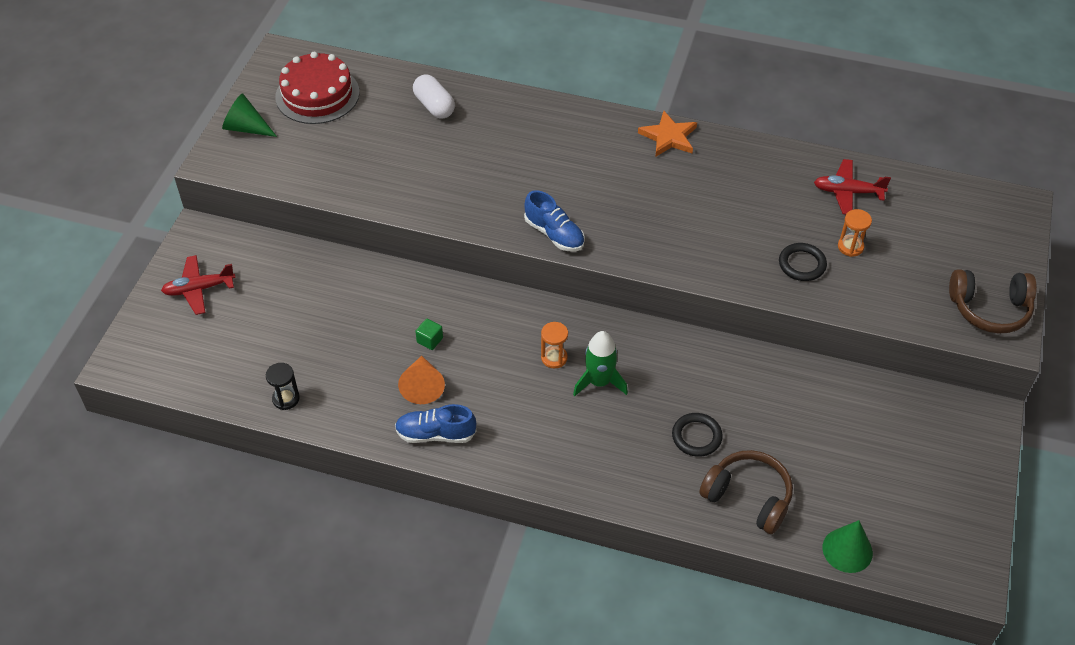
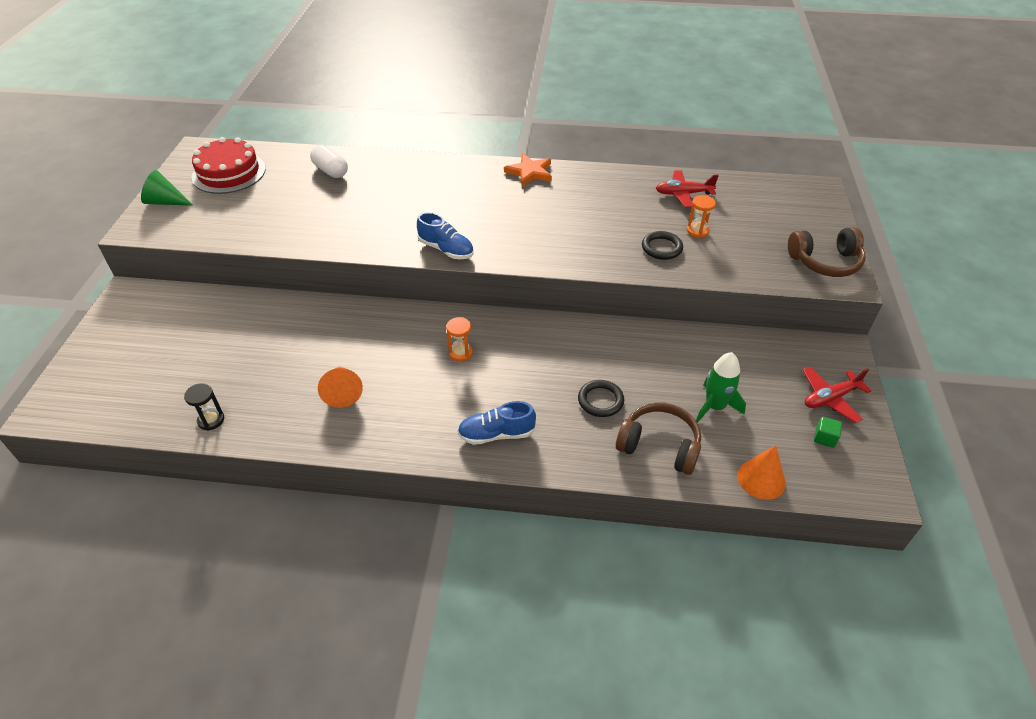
camera: 10 degrees left, 5 degrees down
red plane [161,255,236,315] -> red plane moved to [803,367,871,423]
blue shoe [395,404,476,443] -> blue shoe moved to [457,401,536,445]
green cube [415,319,443,350] -> green cube moved to [814,417,842,448]
green rocket [573,331,628,396] -> green rocket moved to [696,352,746,423]
green cone [822,520,873,573] -> orange cone [737,445,786,500]

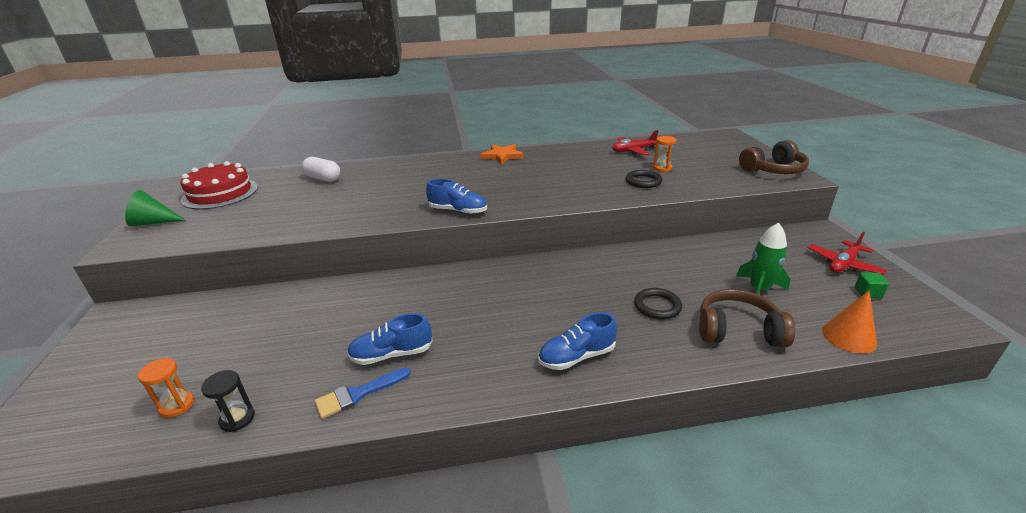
camera: 15 degrees left, 15 degrees down
orange cone [318,366,363,408] -> blue shoe [347,313,433,365]
orange hourglass [446,317,473,362] -> orange hourglass moved to [138,358,194,418]
none -> blue brush [315,368,411,419]

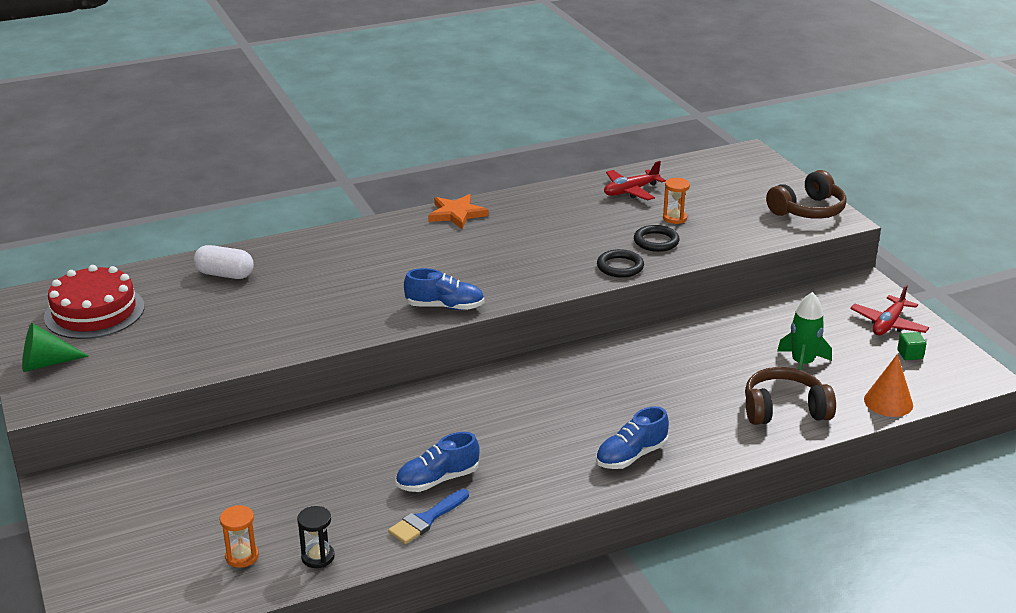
camera: 15 degrees left, 0 degrees up
black ring [634,288,682,320] -> black ring moved to [597,249,644,278]

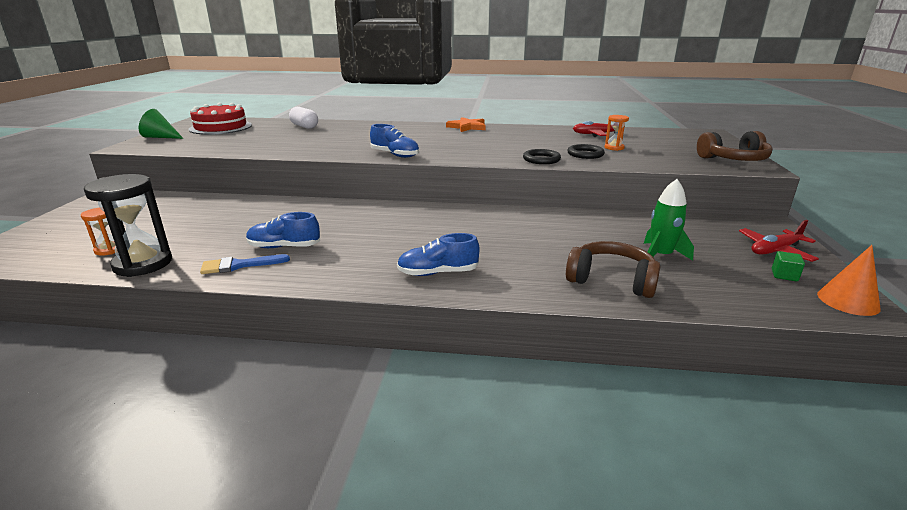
camera: 30 degrees right, 5 degrees down
black hourglass [297,506,335,568] -> black hourglass [84,174,172,277], size x1.97
orange cone [864,354,913,417] -> orange cone moved to [817,245,881,316]

